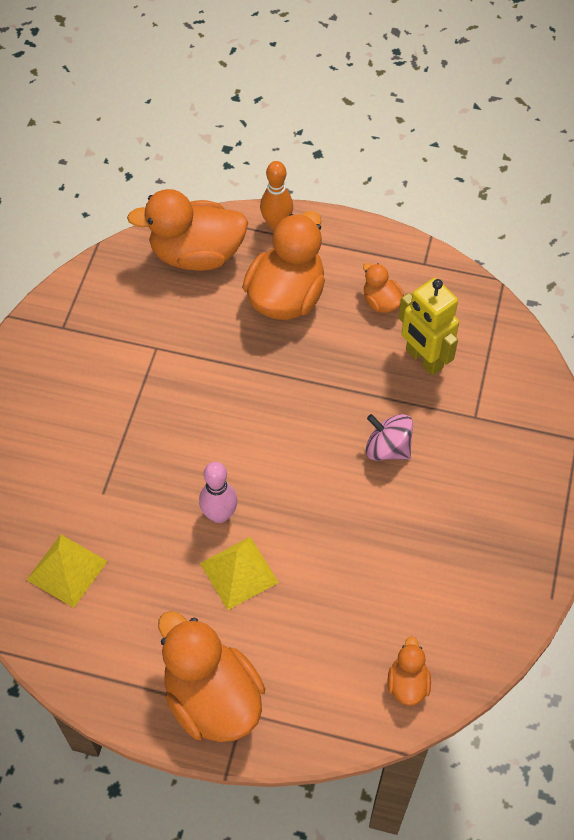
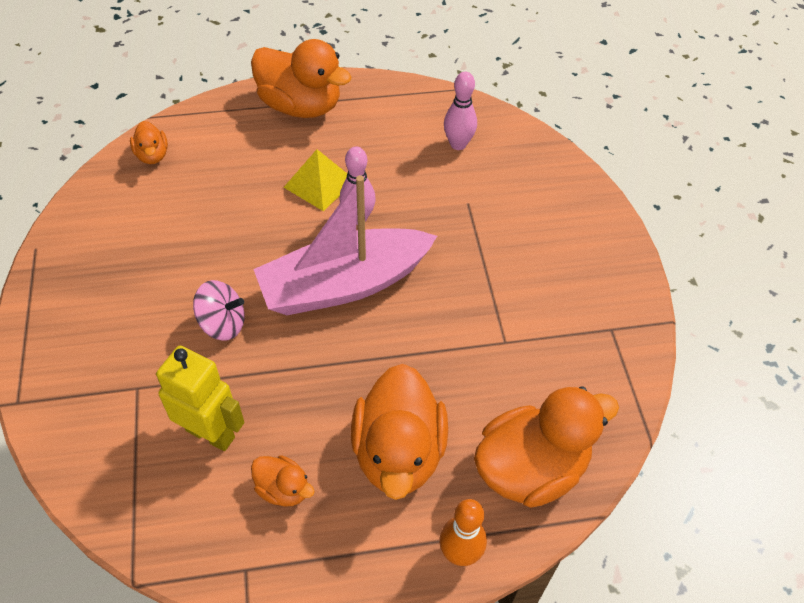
camera: 155 degrees right, 5 degrees down
yellow pyramid [27,534,108,608] -> pink bowling pin [444,72,477,150]
none -> pink boat [253,175,437,315]

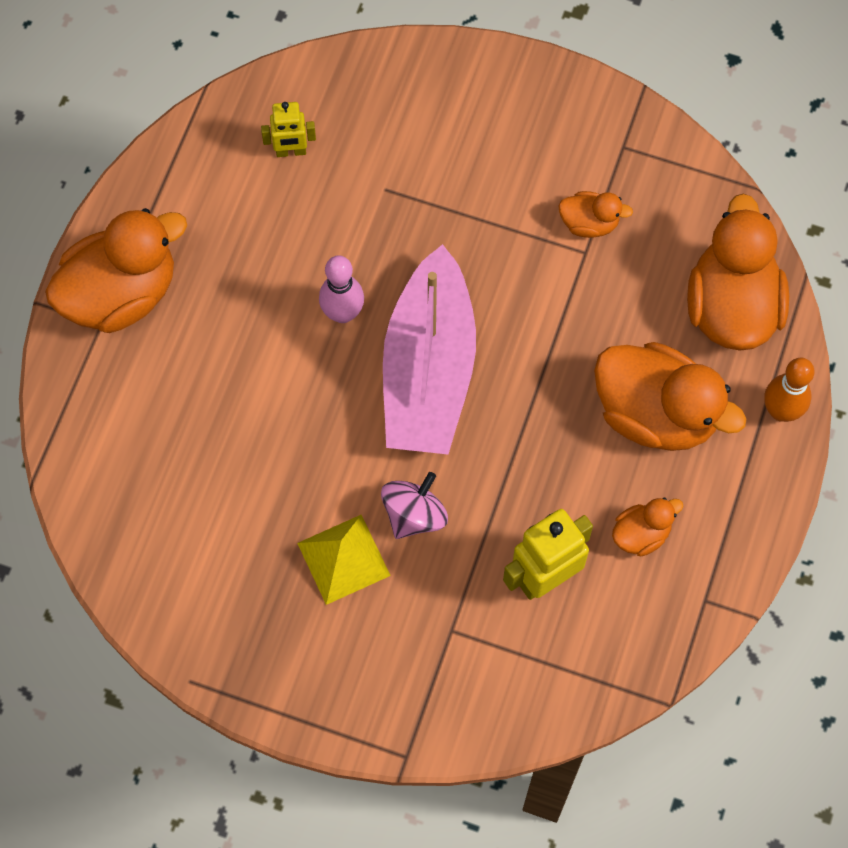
camera: 60 degrees left, 15 degrees up
orange duck [130,121,168,164] -> orange duck moved to [558,191,633,238]
yellow pyramid [284,149,347,211] -> yellow pyramid moved to [297,515,391,605]
pink bowling pin [444,72,477,150] -> yellow robot [261,102,316,157]

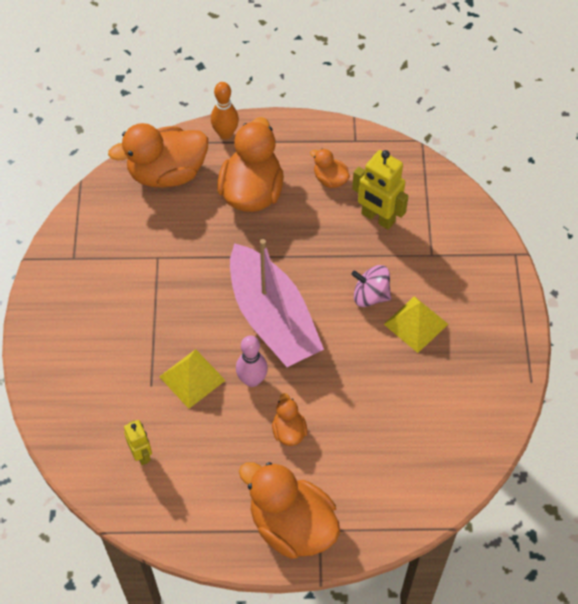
camera: 110 degrees left, 10 degrees down
pink boat [383,244,476,454] -> pink boat turned 75 degrees clockwise [230,239,324,367]
orange duck [558,191,633,238] -> orange duck moved to [272,393,307,446]
none -> yellow pyramid [159,349,226,409]

